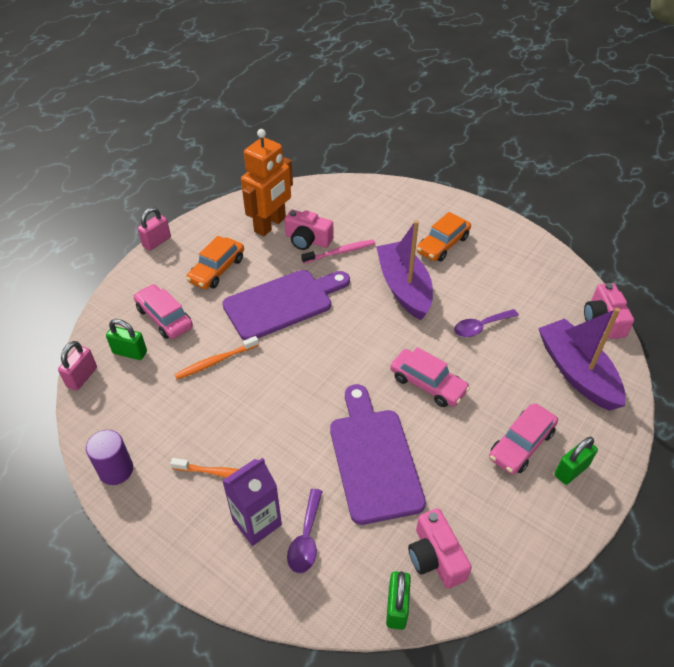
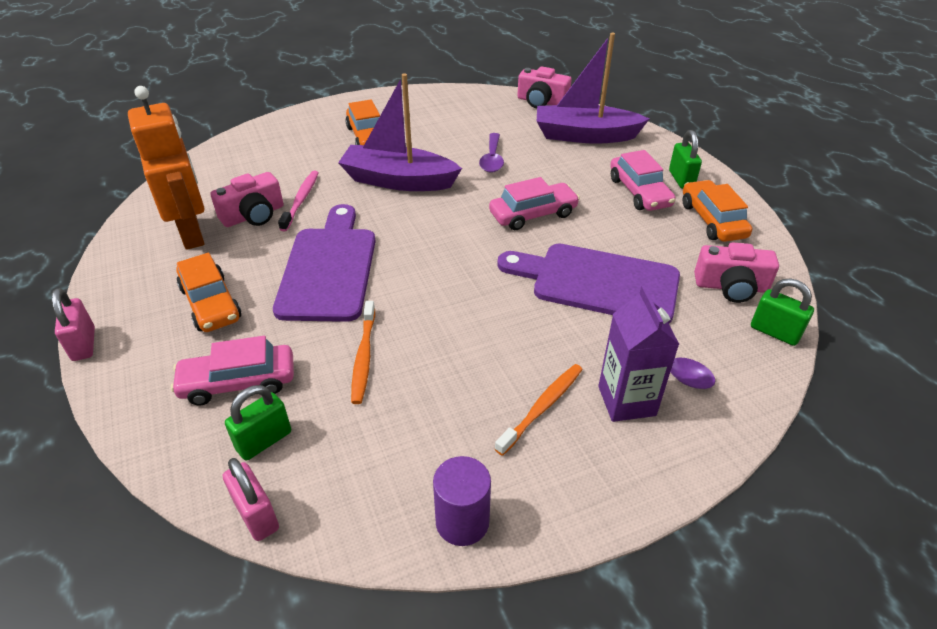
camera: 60 degrees left, 5 degrees down
none -> orange car [683,180,752,242]

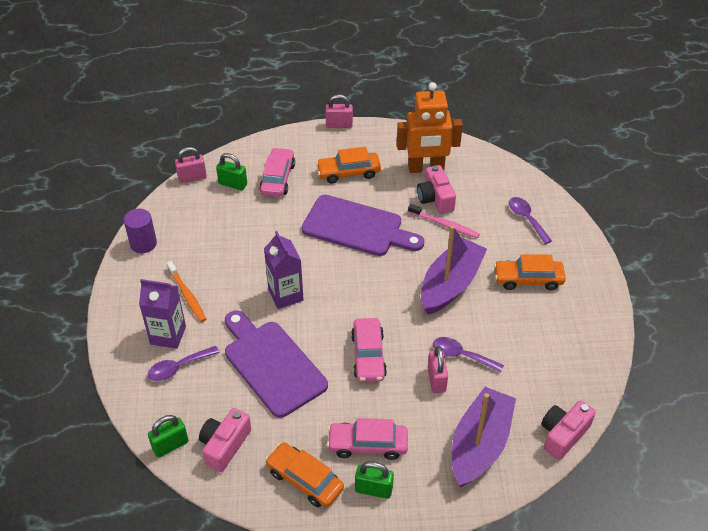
camera: 110 degrees right, 5 degrees up
green padlock [225,385,291,460] -> green padlock turned 45 degrees counterclockwise [216,153,247,190]
orange toothbrush [351,301,375,404] -> none
purple cutting board [497,243,680,323] -> purple cutting board turned 75 degrees counterclockwise [225,311,328,418]
orange car [683,180,752,242] -> orange car turned 150 degrees counterclockwise [265,442,344,507]
none -> purple carton [264,231,303,309]
none -> pink padlock [428,346,448,393]
none -> purple spoon [509,197,552,244]

